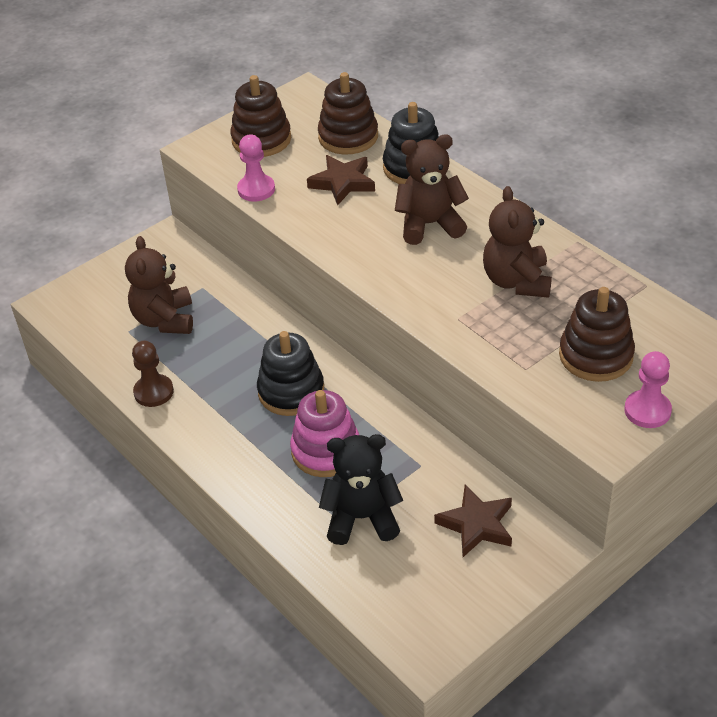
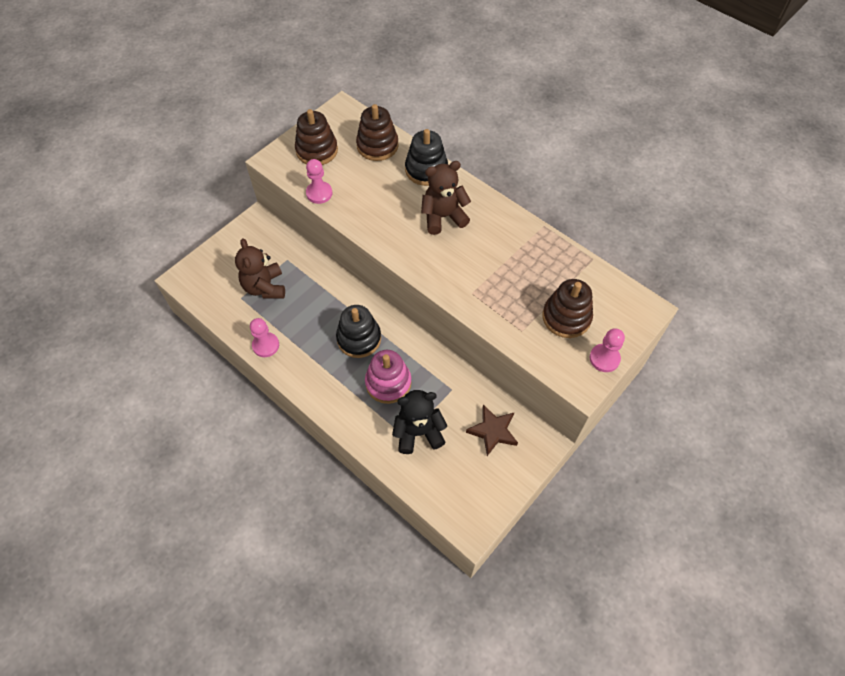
camera: 10 degrees left, 15 degrees up
brown pawn [132,341,174,407] -> pink pawn [250,318,279,357]
brown star [307,155,375,205] -> none
brown teddy bear [483,186,552,298] -> none

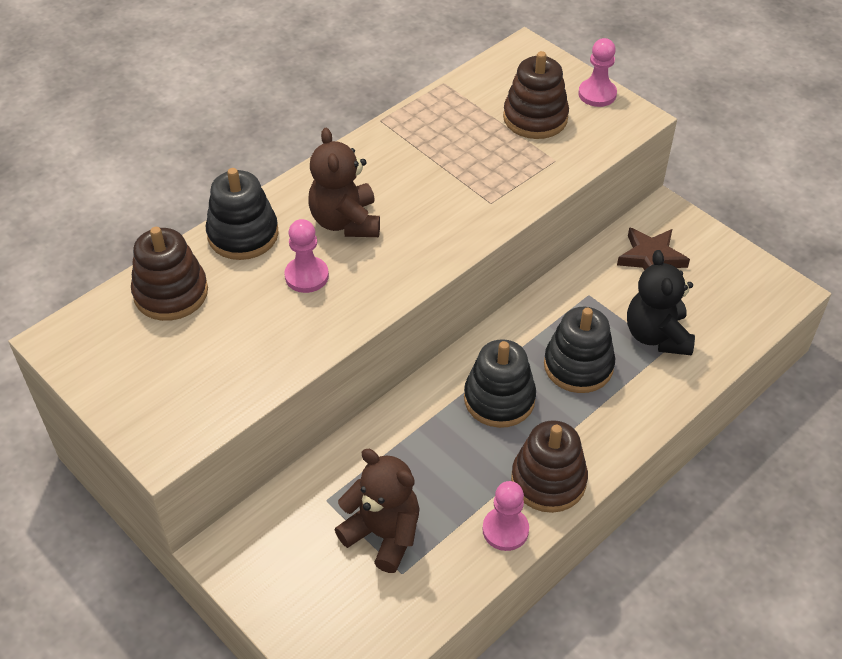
camera: 85 degrees left, 10 degrees down
brown teddy bear [235,238,285,299] -> brown teddy bear turned 135 degrees counterclockwise [335,449,420,573]
brown stacking toy [295,109,338,165] -> brown stacking toy moved to [511,420,588,513]
pink pawn [306,159,333,204] -> pink pawn moved to [285,219,329,293]
pink stacking toy [365,350,412,404] -> black stacking toy [544,307,615,393]

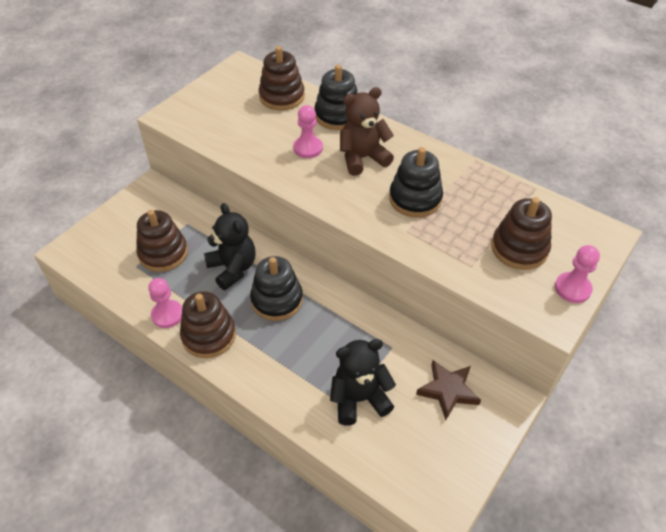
camera: 80 degrees right, 0 degrees up
brown teddy bear [335,449,420,573] -> brown stacking toy [136,210,188,272]
black stacking toy [544,307,615,393] -> black stacking toy moved to [389,147,443,218]
none -> black teddy bear [204,203,255,290]

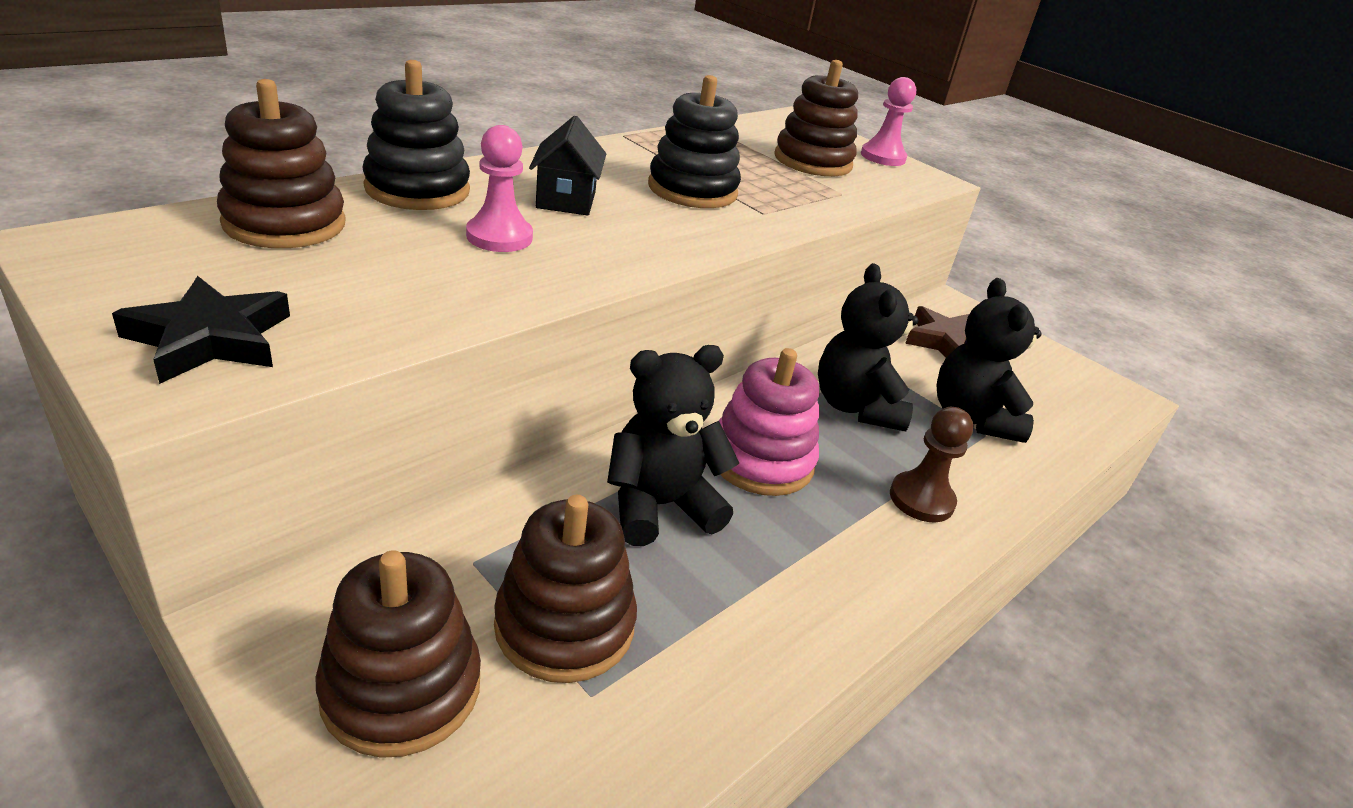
camera: 85 degrees left, 15 degrees down
pink pawn [148,278,182,328] -> none
brown stacking toy [180,291,236,358] -> brown stacking toy moved to [315,550,481,758]
black stacking toy [250,256,303,321] -> pink stacking toy [719,348,819,496]
brown teddy bear [340,87,394,176] -> black house [529,116,606,216]
none -> black star [112,276,290,384]
none -> black teddy bear [818,263,918,431]
none -> brown pawn [890,407,974,522]

